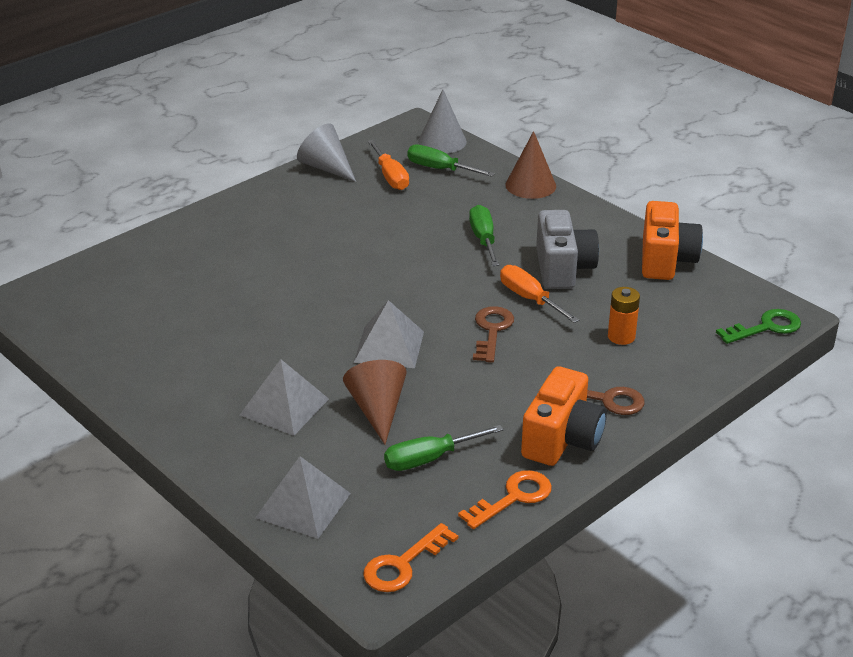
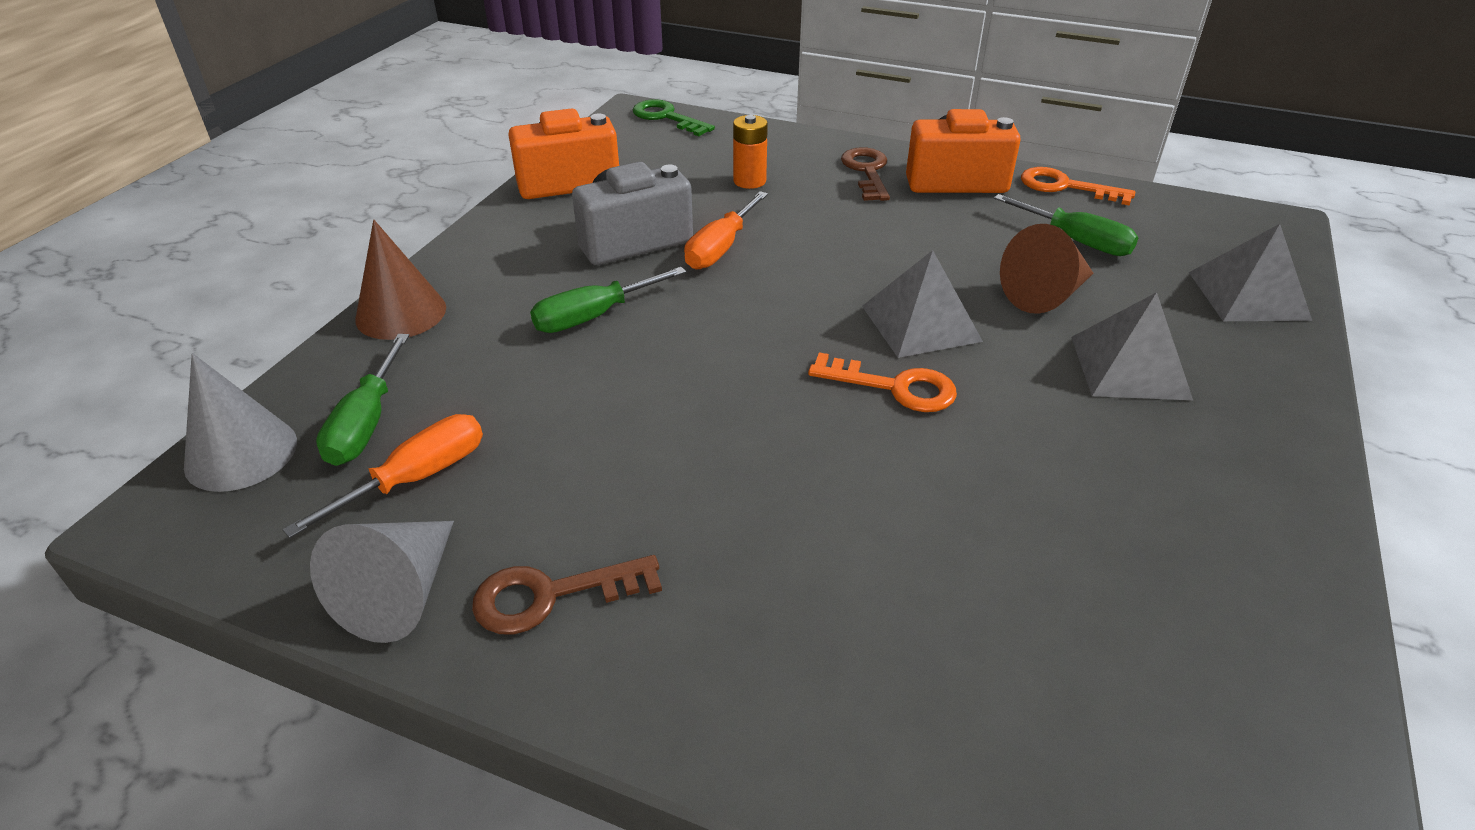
camera: 115 degrees left, 5 degrees up
orange key [363,523,458,592] -> orange key moved to [808,352,957,412]
brown key [473,306,514,363] -> brown key moved to [472,555,662,635]

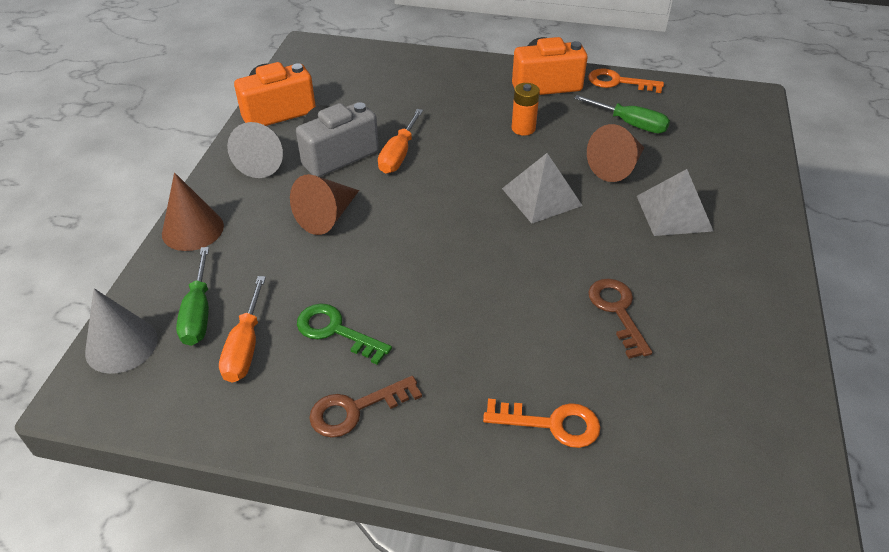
camera: 10 degrees left, 5 degrees up
orange screwdriver [282,414,483,538] -> orange screwdriver turned 150 degrees clockwise [219,276,266,383]
grey cone [310,521,454,643] -> grey cone moved to [227,122,283,178]
green screwdriver [530,267,686,333] -> brown cone [290,174,359,235]
green key [633,99,715,136] -> green key moved to [297,304,392,365]
orange battery [733,115,768,189] -> orange battery moved to [512,83,540,136]
orange key [808,352,957,412] -> orange key moved to [483,399,601,448]
brown key [841,147,890,201] -> brown key moved to [588,278,653,359]
grey pyramid [1189,224,1312,321] -> none

